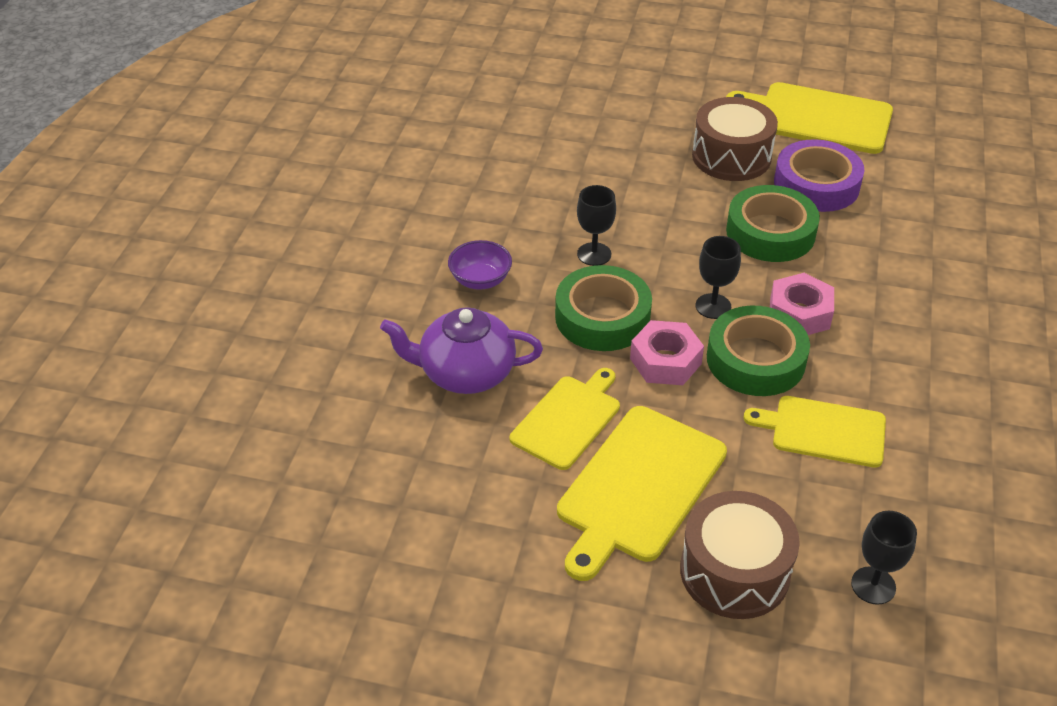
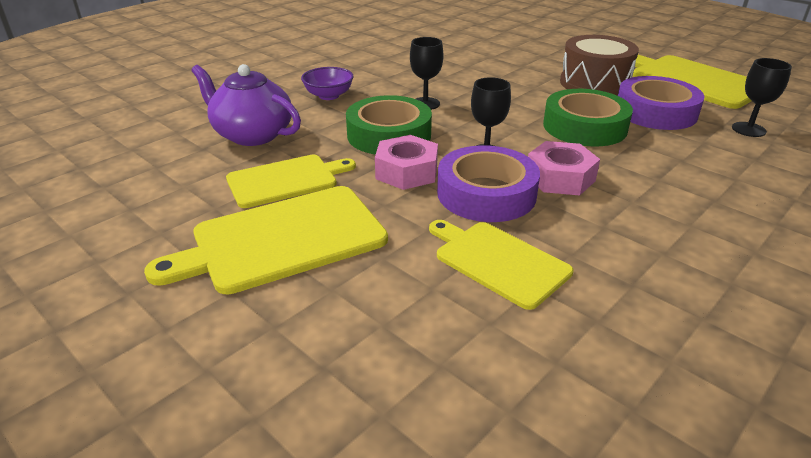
camera: 30 degrees right, 10 degrees down
brown drum [680,491,800,619] -> none
green tape [707,306,810,396] -> purple tape [437,145,540,222]
black goblet [851,511,917,605] -> black goblet moved to [732,58,792,137]

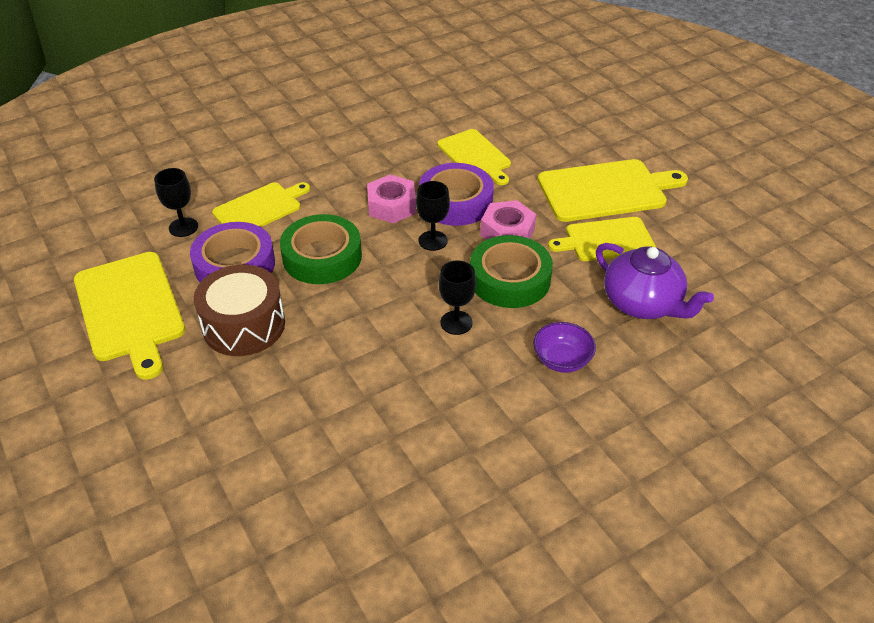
camera: 165 degrees left, 10 degrees up
none -> yellow cutting board [212,182,310,227]

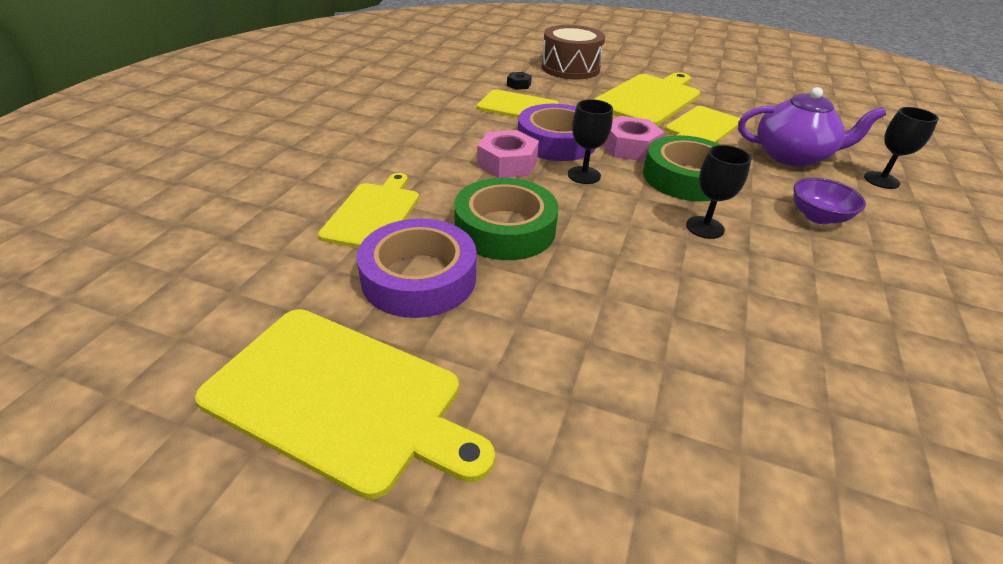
camera: 40 degrees left, 5 degrees down
black goblet [154,168,198,237] -> black goblet moved to [864,107,939,189]
brown drum [194,265,285,356] -> brown drum moved to [541,25,605,79]
none -> black nut [507,72,532,90]

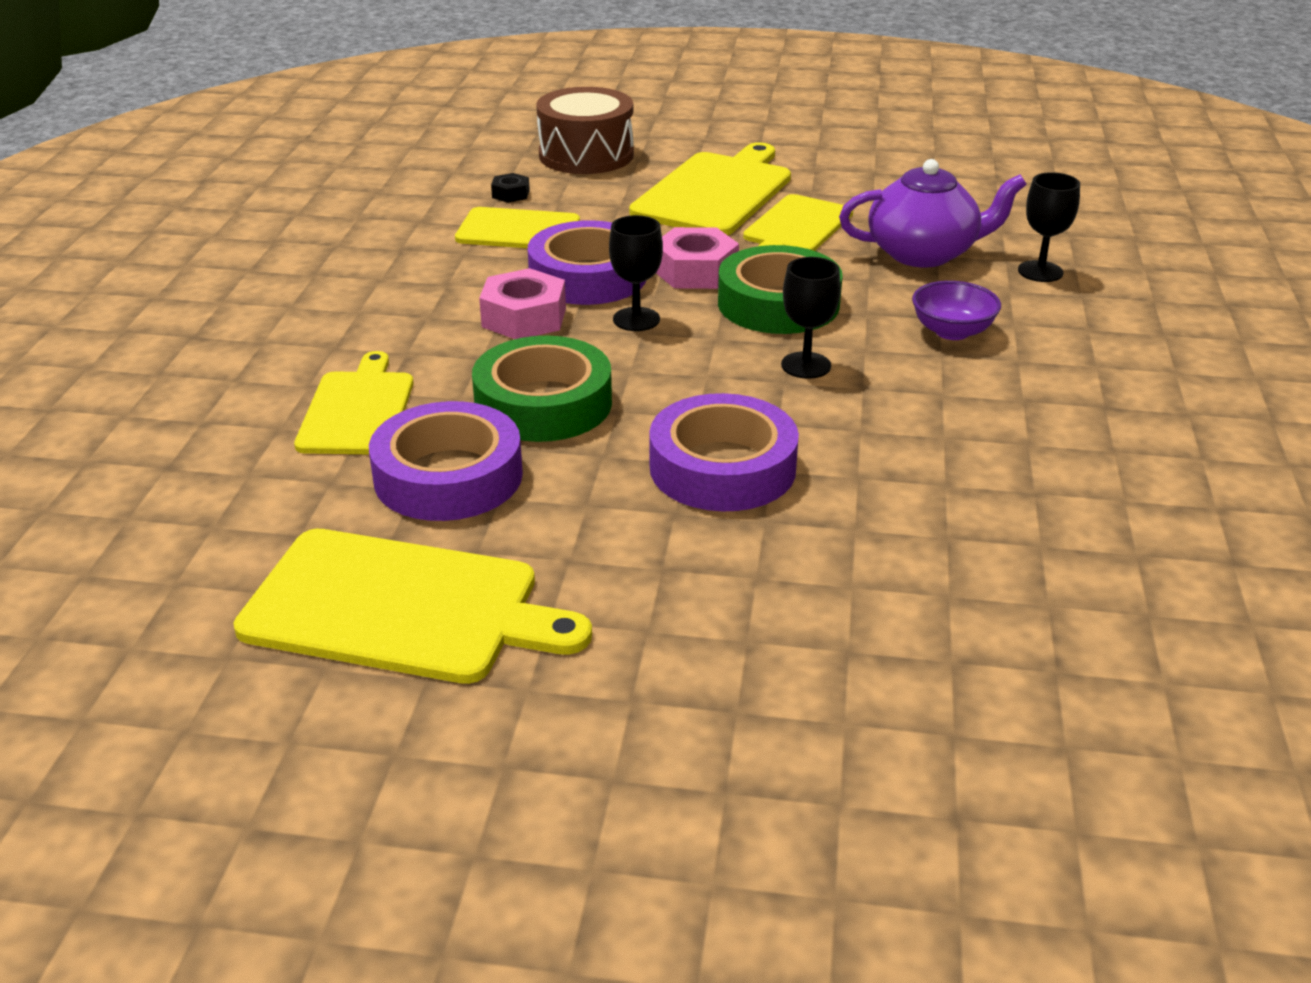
camera: 10 degrees left, 5 degrees down
none -> purple tape [650,393,799,511]

